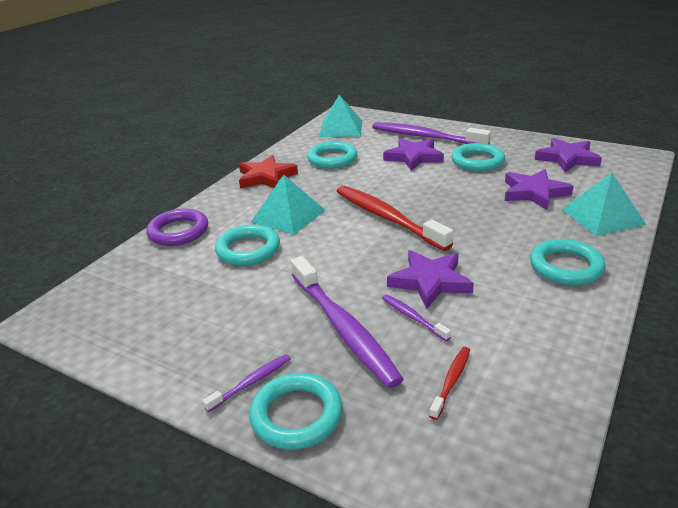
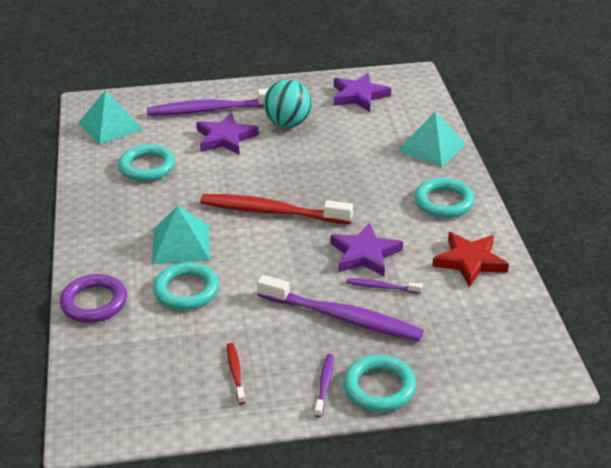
camera: 40 degrees left, 5 degrees up
red star [239,155,298,189] -> red star moved to [432,232,509,287]
red toothbrush [429,347,470,420] -> red toothbrush moved to [227,343,245,404]
turquoise ring [451,143,505,171] -> turquoise ball [264,79,311,128]
purple star [505,169,574,210] -> none

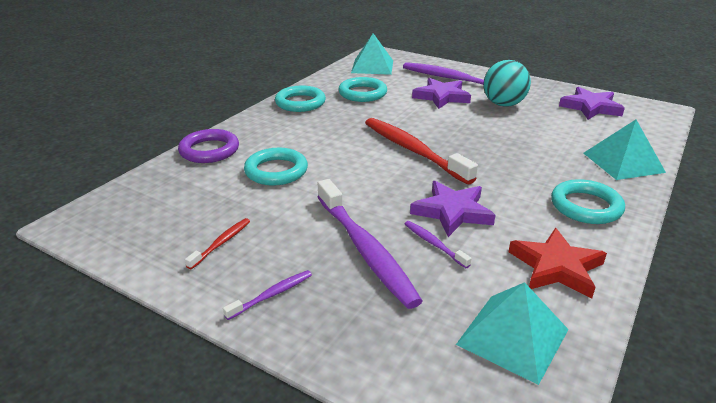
camera: 40 degrees right, 5 degrees down
turquoise pyramid [152,206,210,264] -> turquoise pyramid moved to [456,282,569,385]
turquoise ring [343,355,417,412] -> turquoise ring moved to [275,86,326,112]

